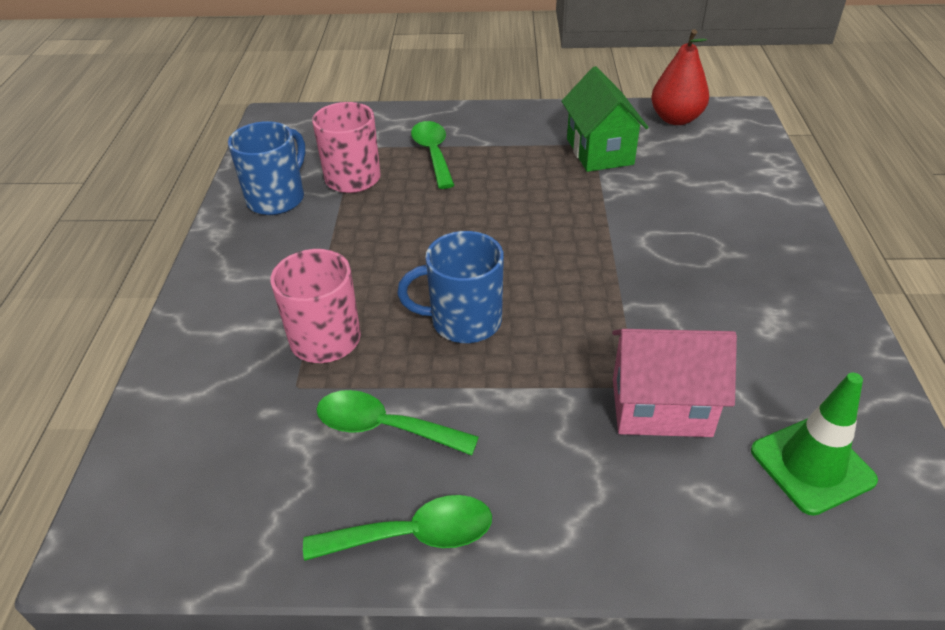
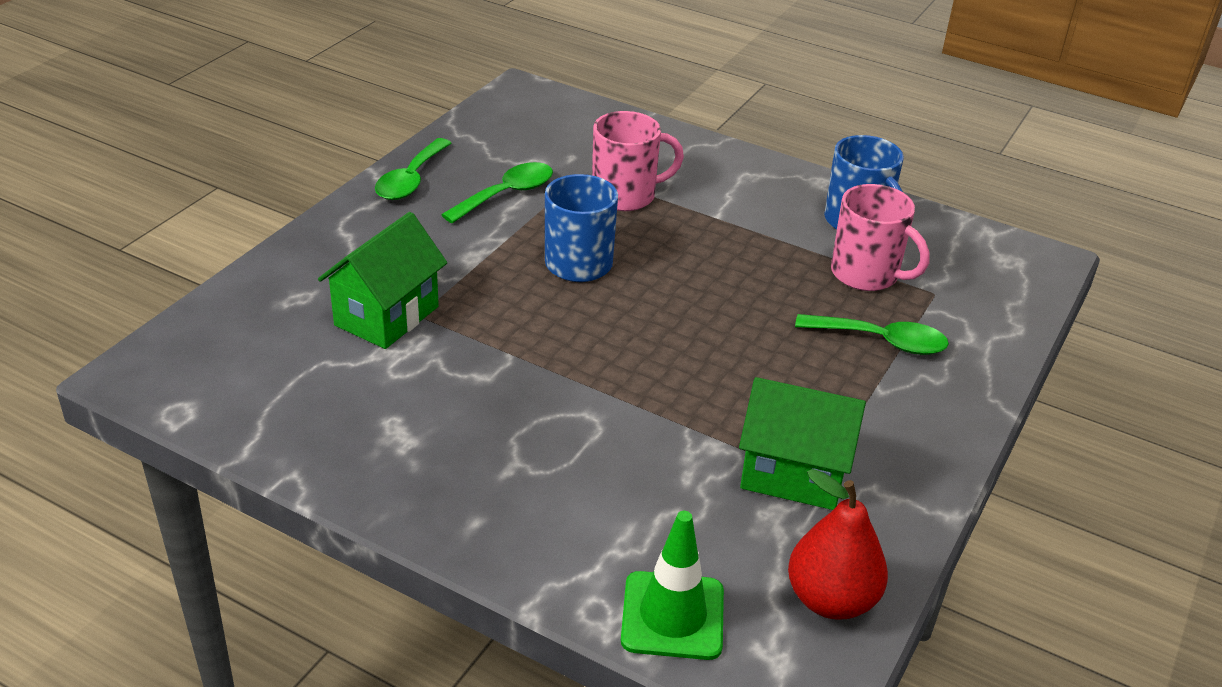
camera: 115 degrees right, 5 degrees down
pink house [612,329,737,437] -> green house [318,212,447,349]
green traffic cone [751,373,878,516] -> green traffic cone moved to [621,511,724,660]

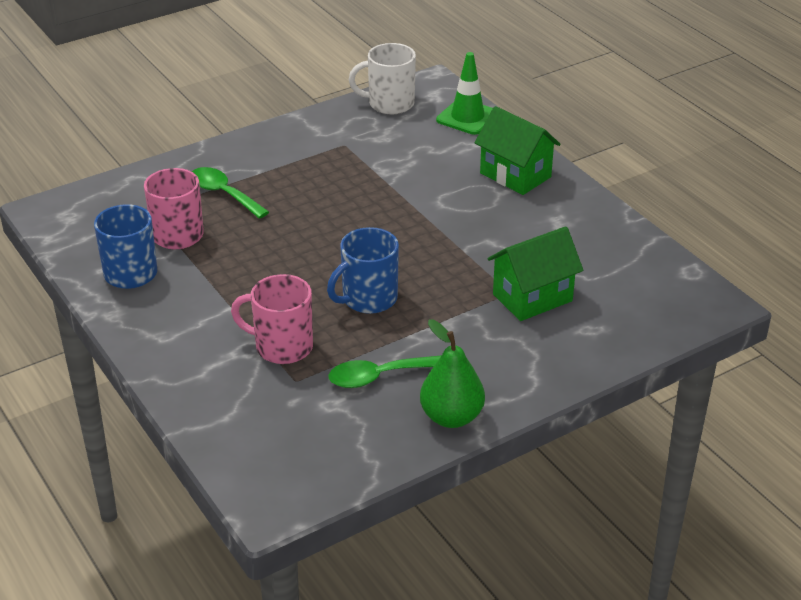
camera: 150 degrees left, 0 degrees up
green spoon [375,138,452,200] -> green pear [420,319,485,428]
green house [739,377,866,510] -> green house moved to [475,106,561,195]
red pear [788,469,888,620] -> white mug [349,43,416,114]

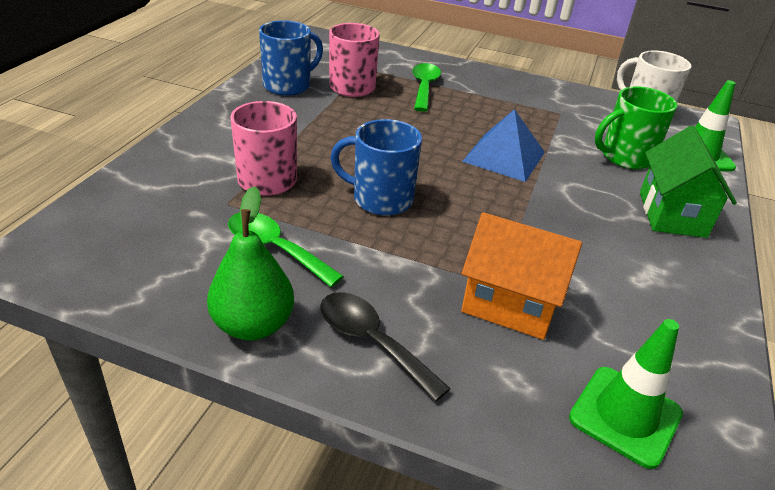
camera: 50 degrees right, 0 degrees up
green house [487,226,583,321] -> orange house [461,212,582,340]
none -> black spoon [320,292,451,402]
none -> blue pyramid [462,109,545,182]
none -> green traffic cone [569,319,683,469]
none -> green mug [595,86,677,170]

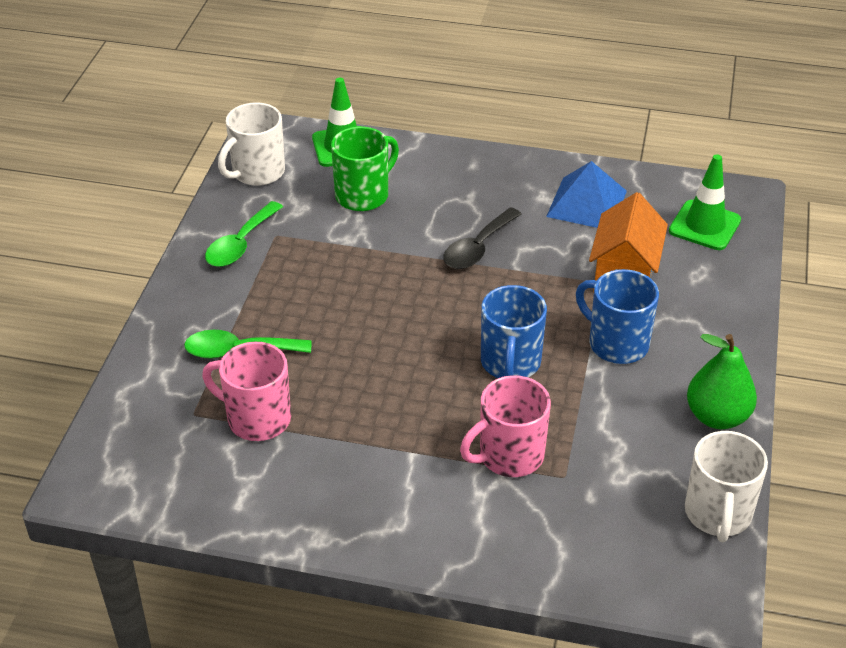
camera: 95 degrees left, 5 degrees up
green spoon [228,212,344,287] -> green spoon moved to [205,201,283,267]
blue mug [259,20,323,96] -> blue mug moved to [576,269,659,364]
black spoon [320,292,451,402] -> black spoon moved to [443,207,522,269]
blue pyramid [462,109,545,182] -> blue pyramid moved to [546,161,627,228]
green mug [595,86,677,170] -> green mug turned 105 degrees counterclockwise [331,127,399,211]
green house [640,126,737,238] -> none
none -> white mug [685,431,768,542]

